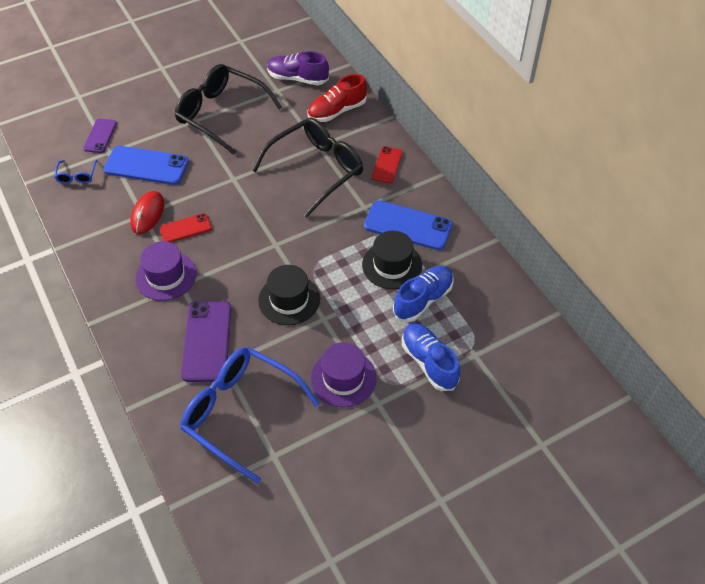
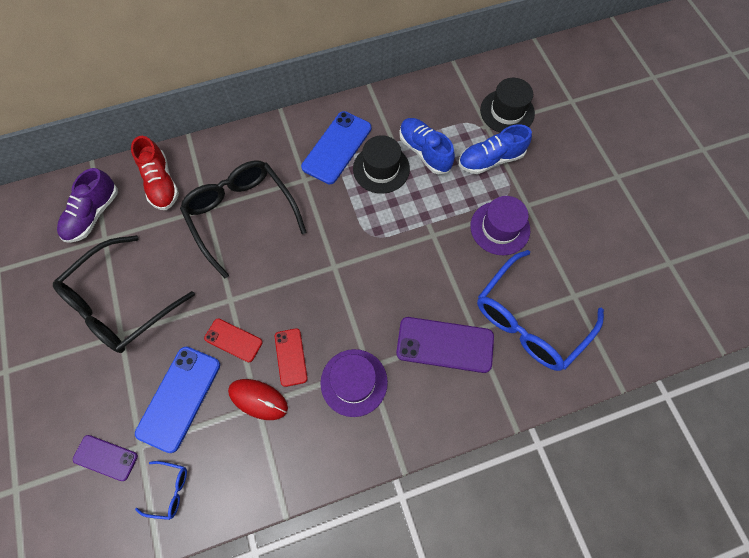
camera: 80 degrees left, 15 degrees up
black hat [258,265,320,325] -> black hat moved to [480,78,535,133]
red phone [372,146,403,183] -> red phone moved to [204,318,263,362]

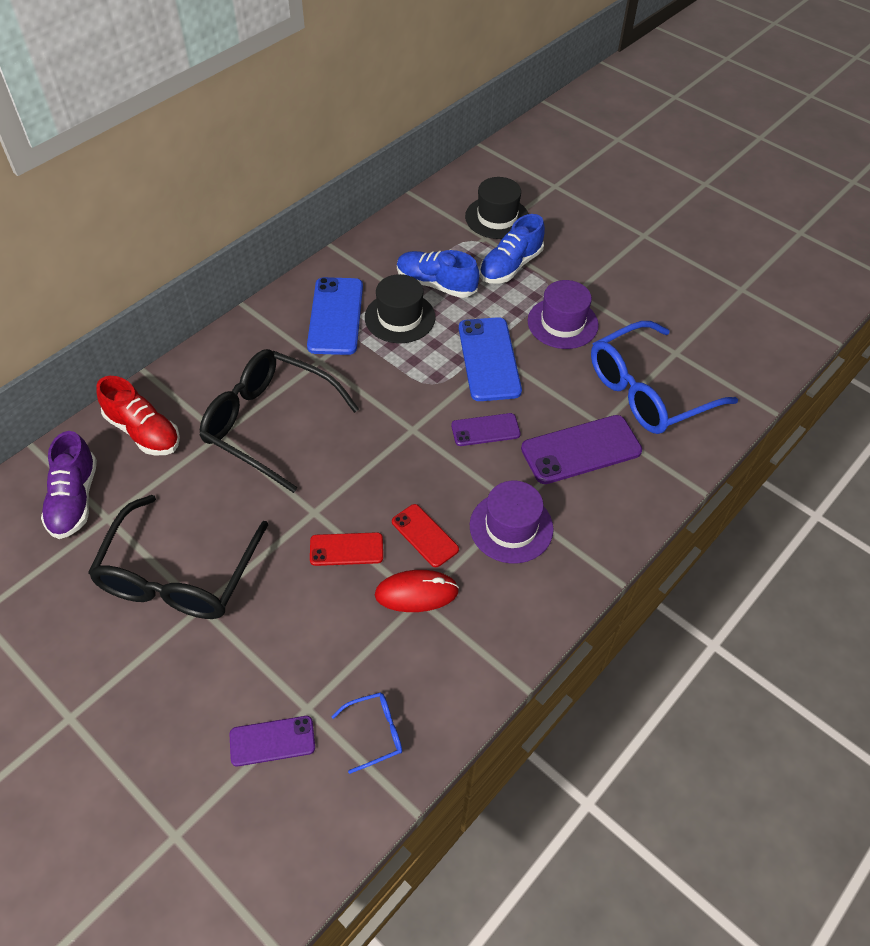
camera: 30 degrees left, 15 degrees down
blue phone [135,347,220,453] -> blue phone moved to [459,317,522,401]
blue glasses [477,250,604,371] -> blue glasses turned 45 degrees clockwise [591,321,738,434]
none -> purple phone [451,413,521,446]

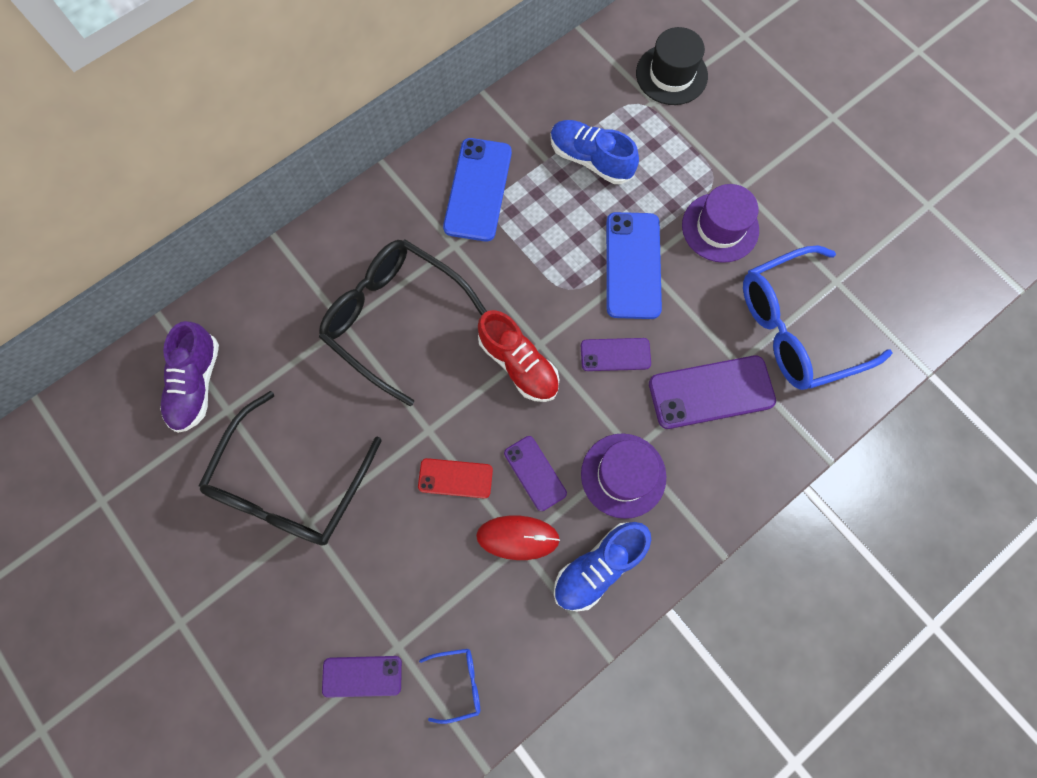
camera: 10 degrees right, 20 degrees up
red shoe [96,376,180,456] -> red shoe moved to [478,310,559,402]
black hat [365,274,436,343] -> none
red phone [392,504,459,567] -> purple phone [504,436,567,511]
blue shoe [479,214,545,284] -> blue shoe moved to [554,522,651,611]

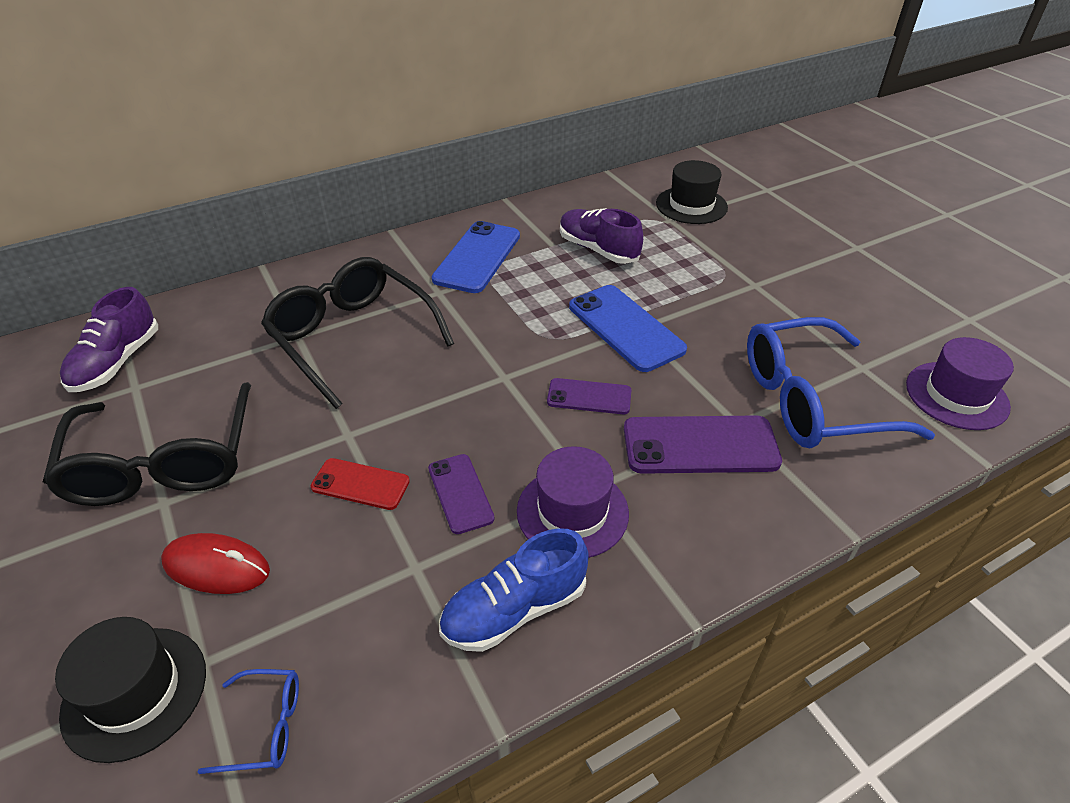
camera: 10 degrees right, 30 degrees down
black glasses [199,391,382,546] -> black glasses turned 45 degrees counterclockwise [43,382,251,506]
purple phone [322,656,402,698] -> black hat [55,617,206,763]
red mouse [476,516,560,560] -> red mouse moved to [161,533,270,594]
red shoe [478,310,559,402] -> none
blue shoe [550,120,639,184] -> purple shoe [560,208,643,264]
blue phone [606,212,662,319] -> blue phone turned 45 degrees counterclockwise [569,285,687,372]
purple hat [682,184,759,263] -> purple hat moved to [906,337,1014,430]

